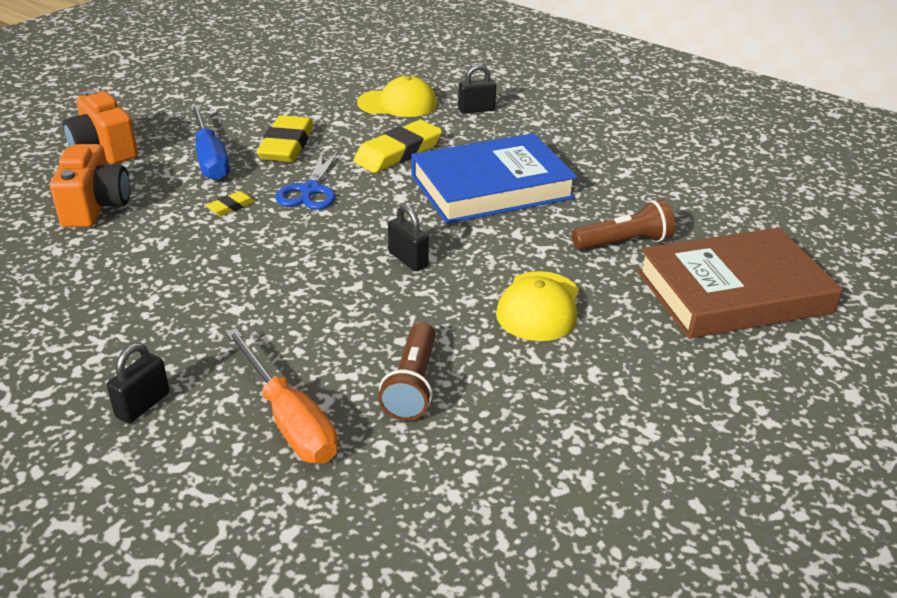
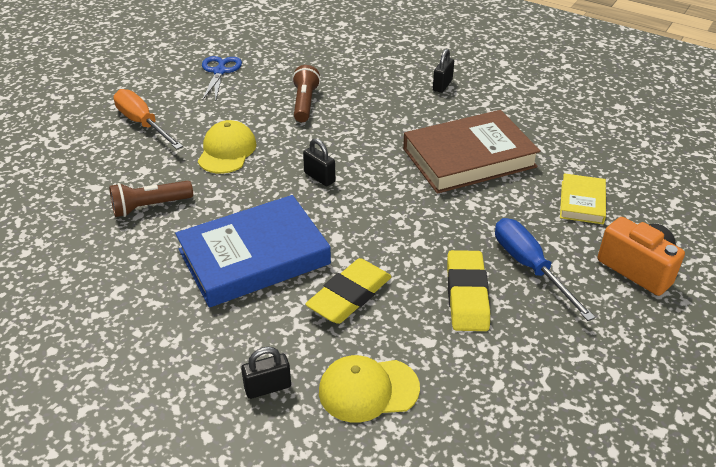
camera: 175 degrees right, 5 degrees up
orange camera [50,144,130,227] -> yellow book [560,173,606,224]
yellow eraser [205,191,255,216] -> none
orange screwdriver [225,328,338,464] -> orange screwdriver moved to [113,89,183,150]
blue scissors [276,150,339,210] -> blue scissors moved to [202,56,242,101]
brown book [637,228,843,339] -> brown book moved to [403,110,540,194]

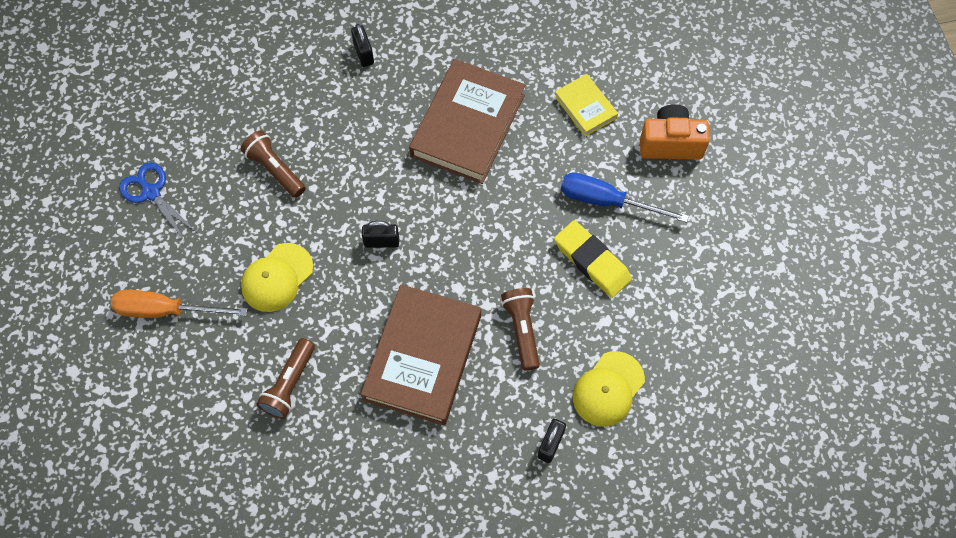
camera: 45 degrees left, 25 degrees up
blue book [175,195,331,308] -> brown book [361,284,481,425]
yellow cap [198,120,257,174] -> yellow cap turned 105 degrees counterclockwise [241,243,313,312]
yellow eraser [305,258,392,324] -> brown flashlight [501,288,540,371]

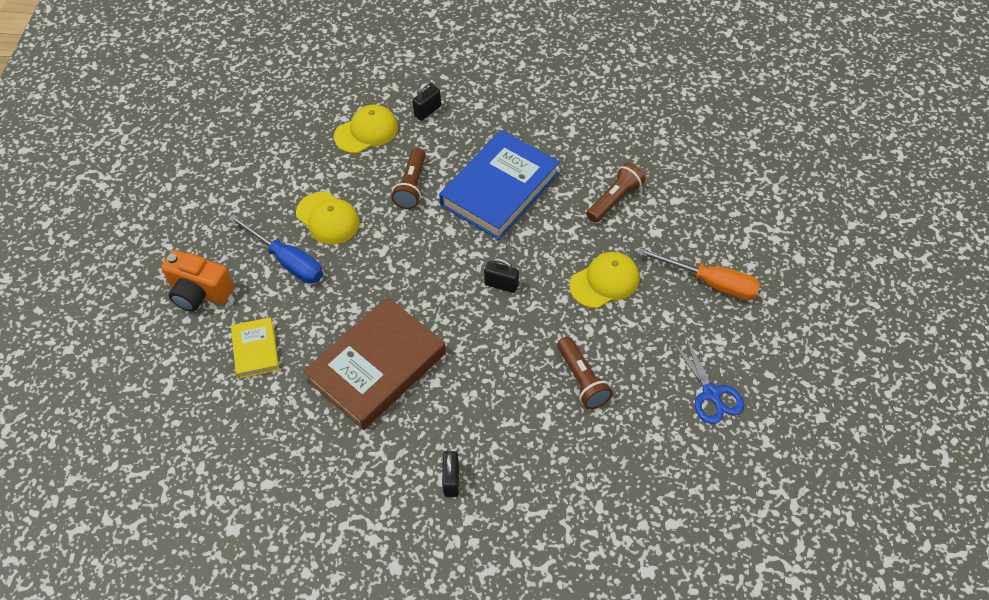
camera: 160 degrees left, 10 degrees down
brown book [361,284,481,425] -> blue book [439,130,560,240]
yellow eraser [554,220,632,298] -> yellow cap [296,192,360,245]

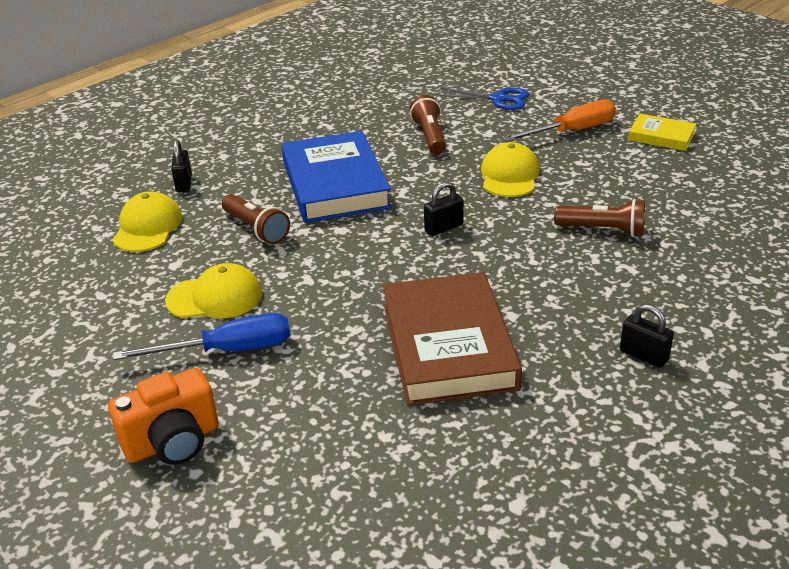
camera: 50 degrees left, 20 degrees down
yellow book [231,317,279,379] -> yellow book moved to [628,114,696,151]
blue scissors [672,335,744,424] -> blue scissors moved to [437,87,529,110]

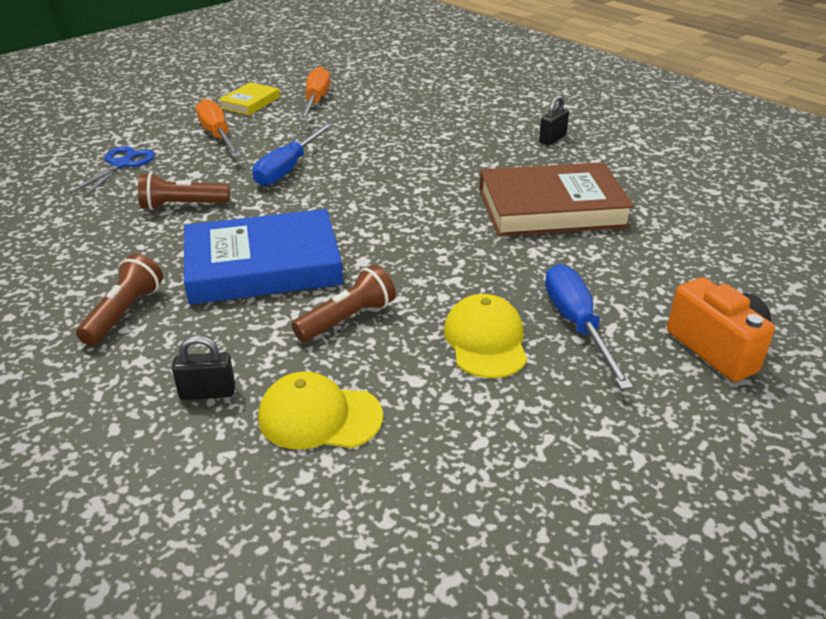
camera: 90 degrees left, 0 degrees up
black padlock [424,182,464,236] -> none
yellow cap [481,142,540,197] -> blue screwdriver [252,123,333,186]
brown flashlight [554,199,645,237] -> brown flashlight moved to [76,254,163,346]
none -> orange screwdriver [299,67,331,121]

